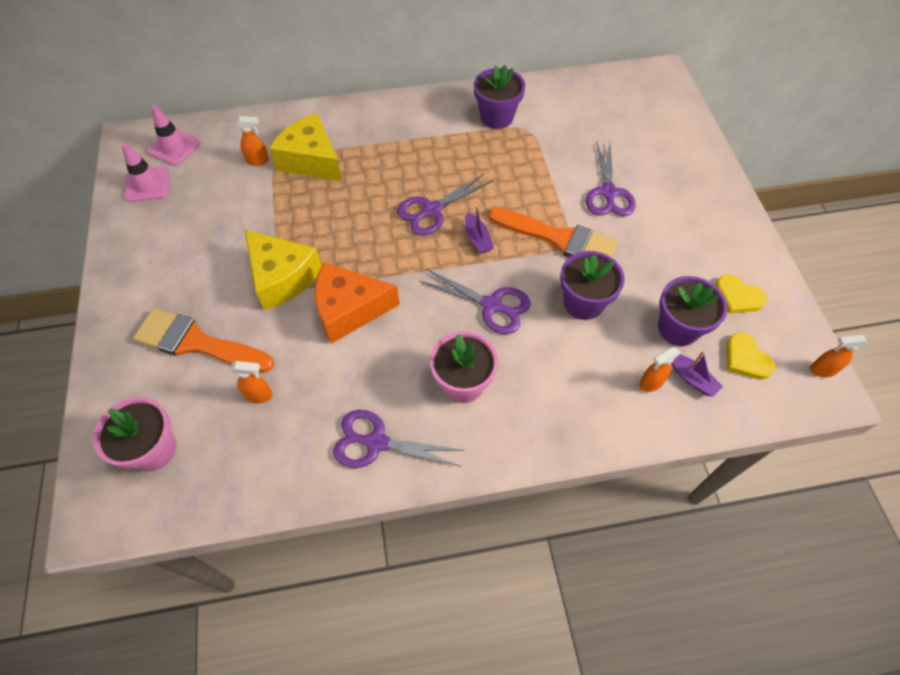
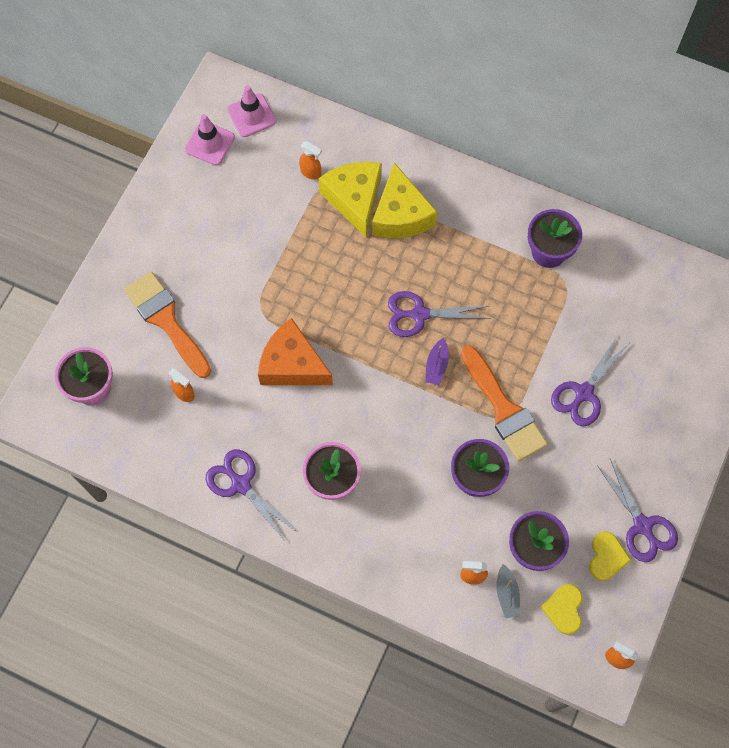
camera: 35 degrees right, 10 degrees up
yellow cheese [245,230,321,310] -> yellow cheese moved to [372,163,437,238]
purple scissors [419,269,530,334] -> purple scissors moved to [597,459,678,562]
purple boat [671,351,723,397] -> grey boat [496,564,520,618]
yellow heart [715,274,767,314] -> yellow heart turned 150 degrees counterclockwise [589,532,631,581]

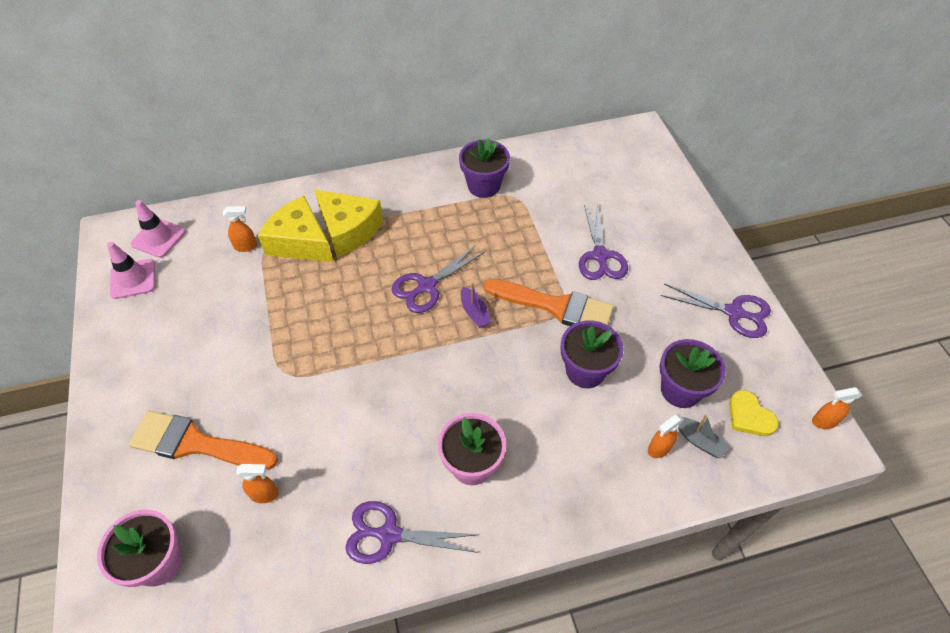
camera: 40 degrees left, 15 degrees down
orange cheese [258,318,333,385] -> none
yellow heart [589,532,631,581] -> none

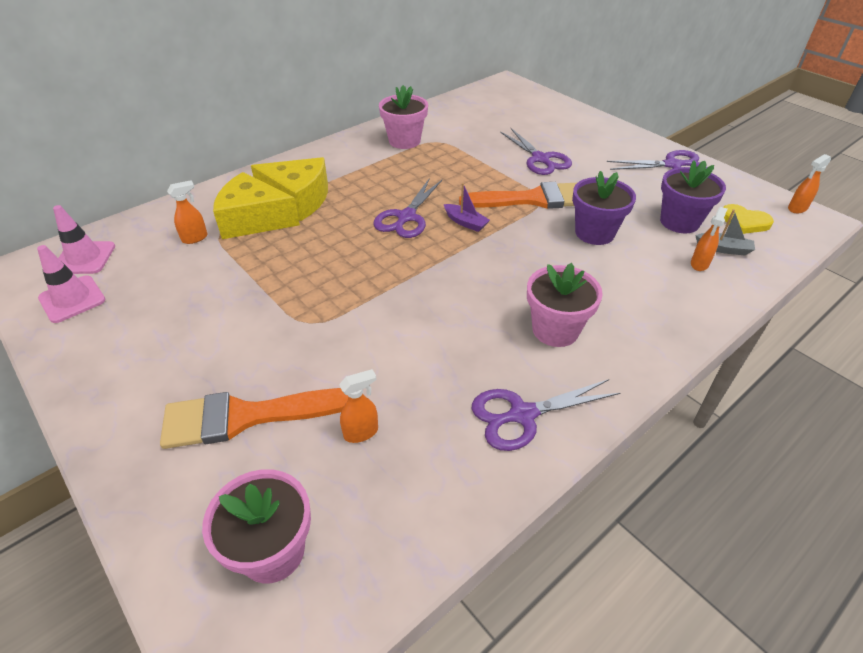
camera: 25 degrees left, 10 degrees down
purple flower pot [459,138,510,198] -> pink flower pot [379,85,428,149]

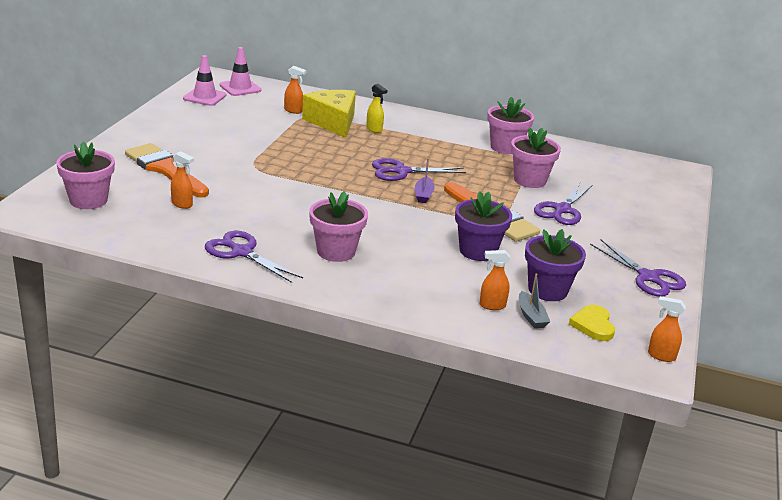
camera: 55 degrees right, 15 degrees down
yellow cheese [251,157,328,221] -> yellow spray bottle [366,84,387,133]
none -> pink flower pot [511,127,561,188]

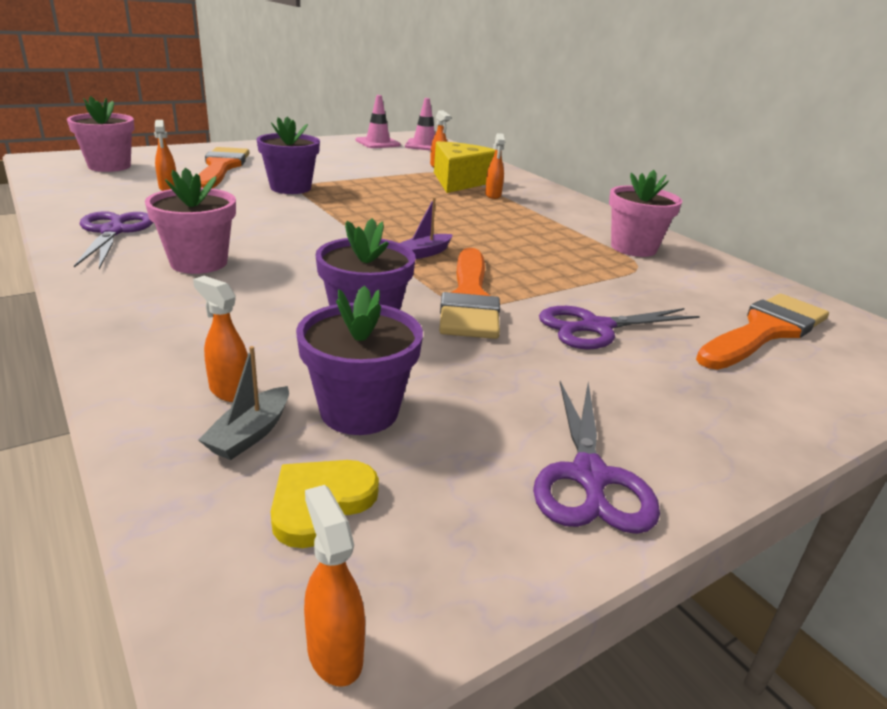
camera: 40 degrees right, 0 degrees up
yellow spray bottle [366,84,387,133] -> orange spray bottle [485,133,505,199]
purple scissors [372,158,466,181] -> none
pink flower pot [511,127,561,188] -> none
none -> purple flower pot [257,116,320,194]
none -> orange brush [696,294,829,370]

